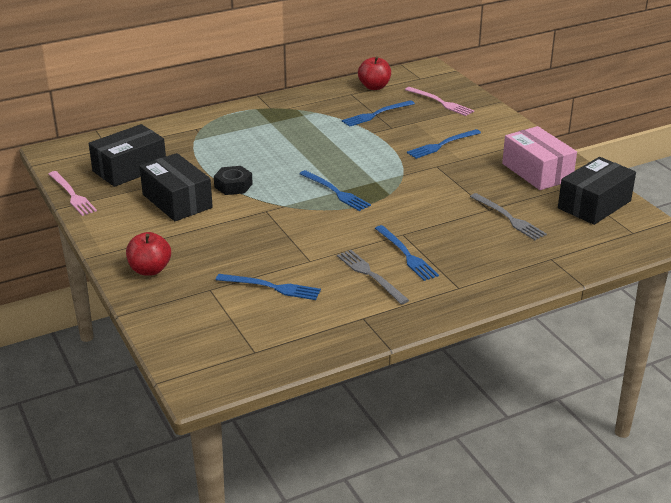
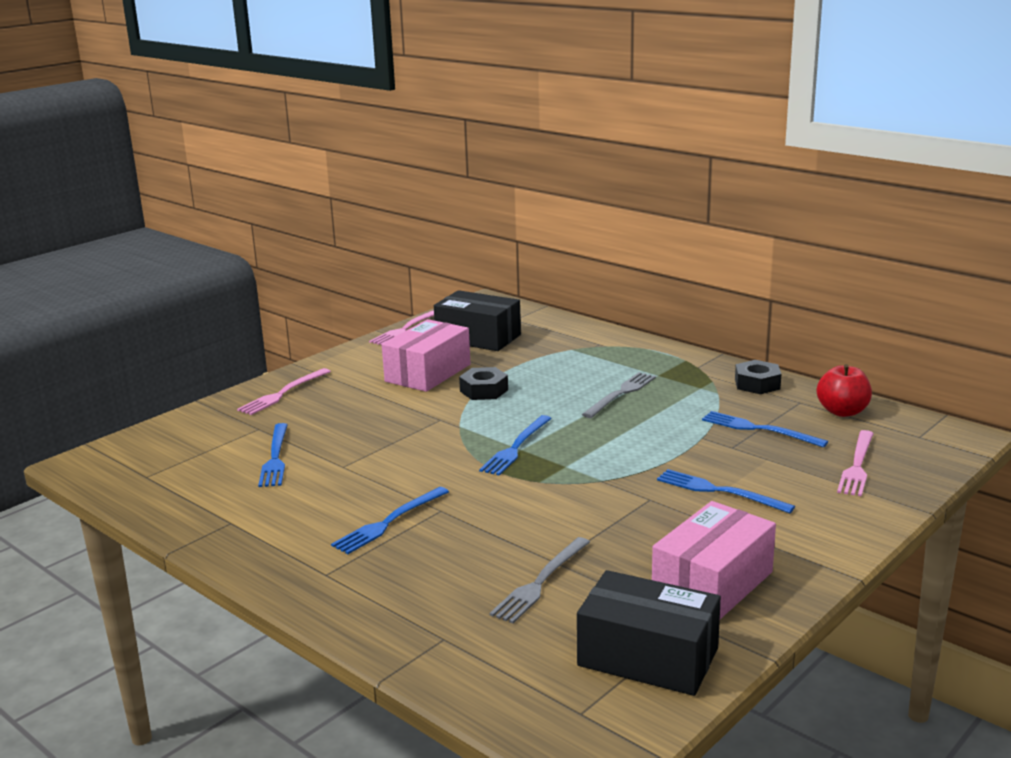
camera: 70 degrees right, 10 degrees down
red apple [126,232,171,276] -> pink fork [237,368,331,415]
black box [139,153,213,221] -> pink box [382,319,470,392]
grey fork [337,250,409,304] -> grey fork moved to [582,372,656,418]
none -> black nut [735,360,781,394]

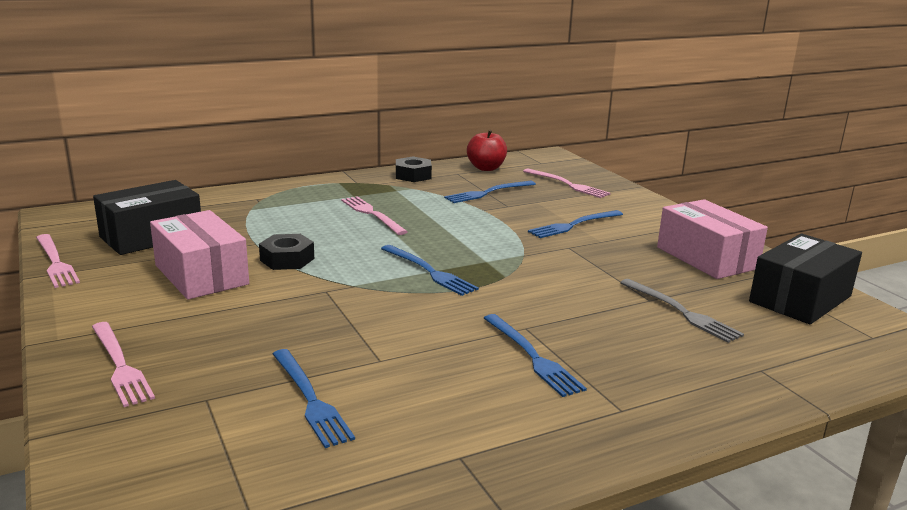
camera: 70 degrees left, 0 degrees up
blue fork [258,423,287,487] -> blue fork turned 45 degrees clockwise [273,349,355,448]
grey fork [582,372,656,418] -> pink fork [341,196,408,235]

